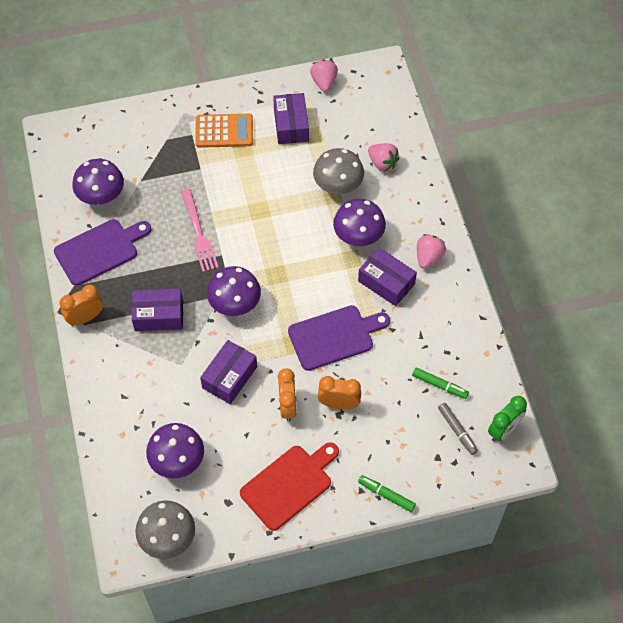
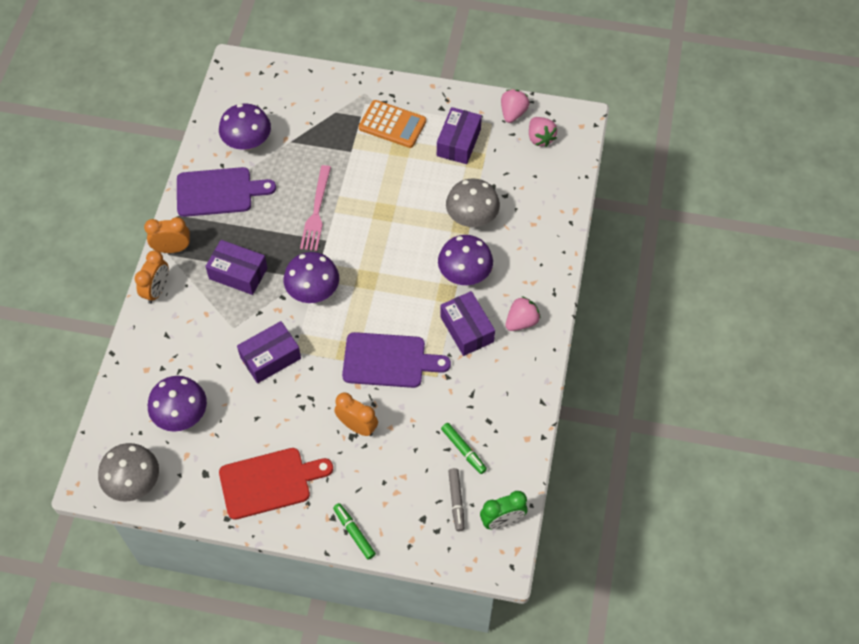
camera: 25 degrees right, 0 degrees up
orange clock [277,368,297,421] -> orange clock moved to [135,250,169,304]
pink strawberry [368,143,399,172] -> pink strawberry moved to [529,117,557,147]

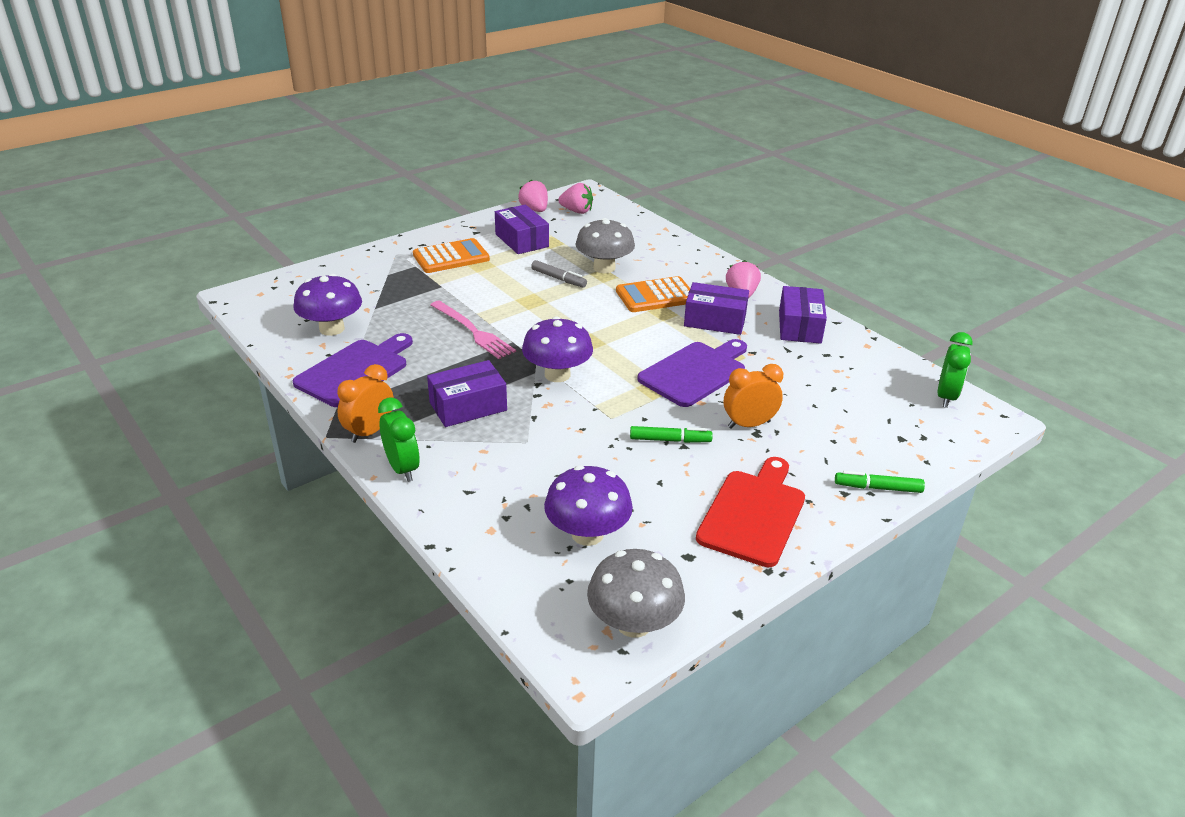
camera: 50 degrees left, 25 degrees down
orange clock [135,250,169,304] -> green clock [378,397,420,482]
purple box [237,321,301,383] -> purple box moved to [779,286,827,344]
purple mushroom [438,235,493,285] -> orange calculator [616,276,690,312]
green marker [441,423,487,474] -> green marker moved to [630,426,713,443]
grey marker [448,468,464,531] -> grey marker moved to [531,260,587,288]

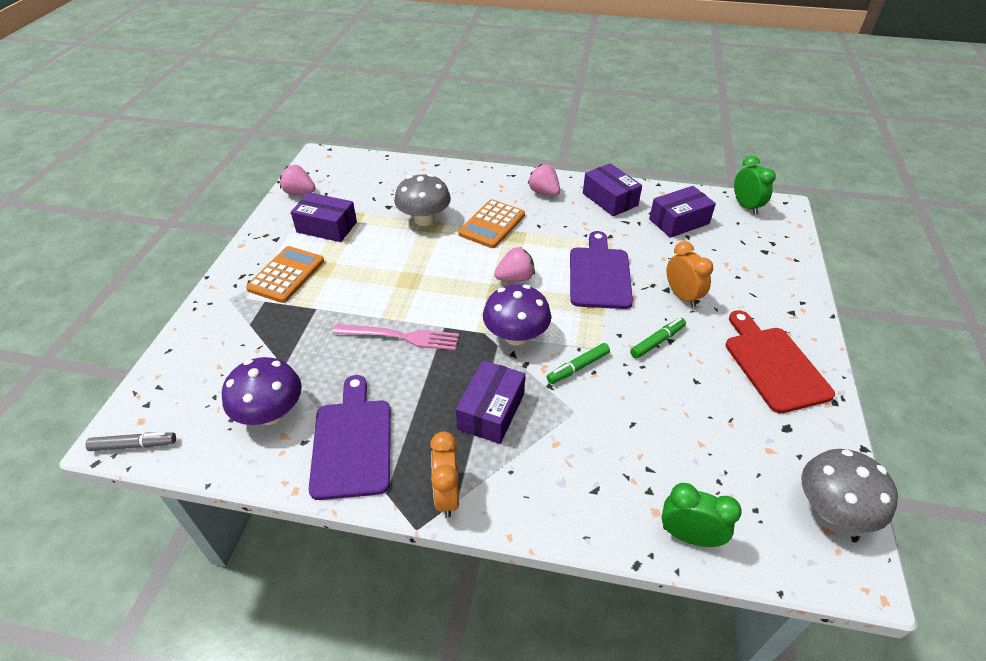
camera: 40 degrees left, 10 degrees up
green clock [378,397,420,482] -> green clock moved to [661,483,742,547]
grey marker [531,260,587,288] -> grey marker moved to [86,432,176,451]
purple mushroom [544,465,633,546] -> none
pink strawberry [558,183,593,214] -> pink strawberry moved to [494,247,535,281]
purple box [684,282,749,335] -> purple box moved to [649,186,716,238]
orange clock [724,364,783,428] -> orange clock turned 120 degrees clockwise [667,241,713,307]
green marker [835,471,925,493] -> green marker moved to [547,343,610,384]

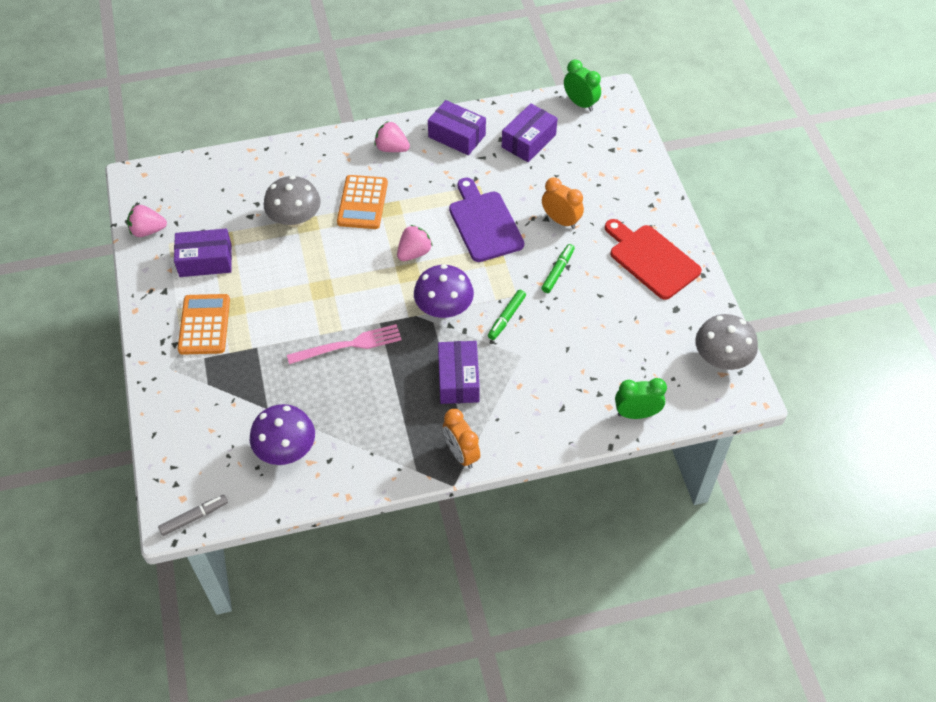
camera: 25 degrees left, 10 degrees up
purple cutting board [309,375,391,500] -> none

